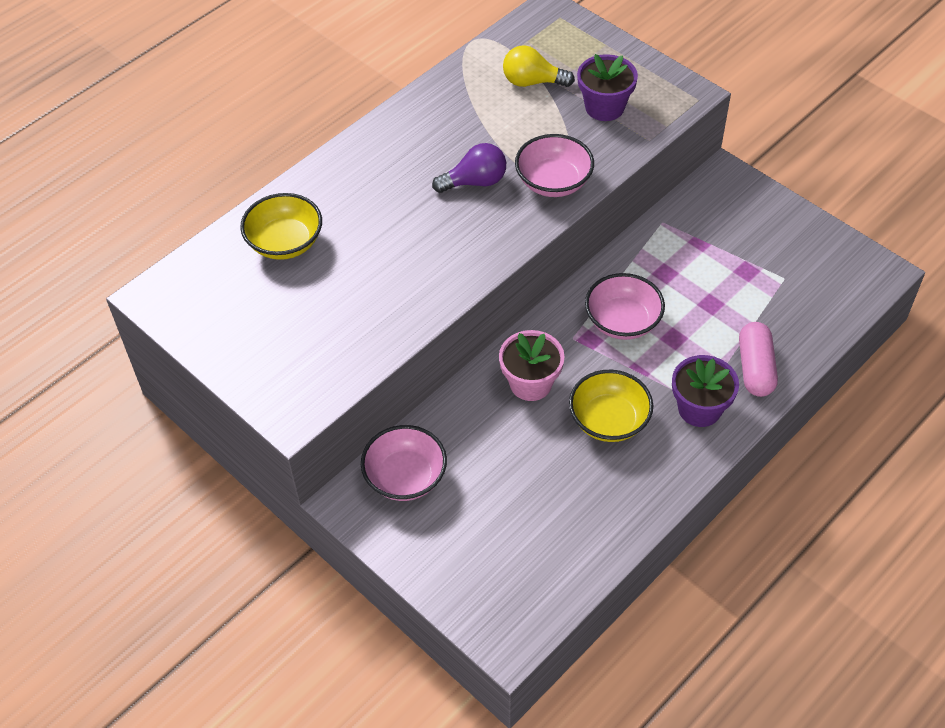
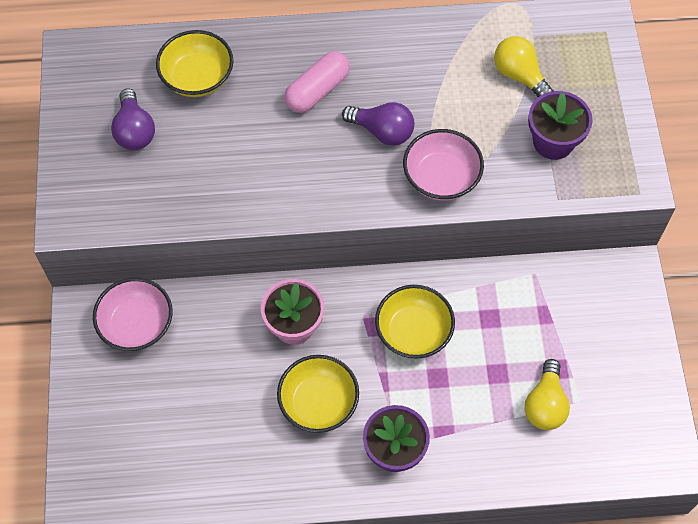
camera: 40 degrees right, 10 degrees up
pink bowl [585,273,665,340] -> yellow bowl [375,285,455,359]
pink capsule [739,322,778,397] -> pink capsule moved to [285,51,350,113]
none -> purple light bulb [111,88,155,150]
none -> yellow light bulb [524,359,570,430]

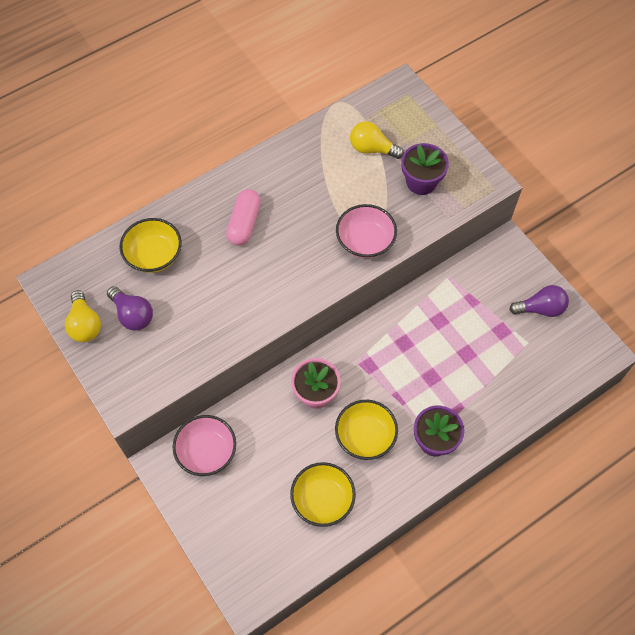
camera: 30 degrees left, 0 degrees up
purple light bulb [342,102,414,146] -> purple light bulb moved to [509,285,569,317]
yellow bowl [375,285,455,359] -> yellow bowl moved to [290,462,356,527]
yellow light bulb [524,359,570,430] -> yellow light bulb moved to [65,290,101,342]

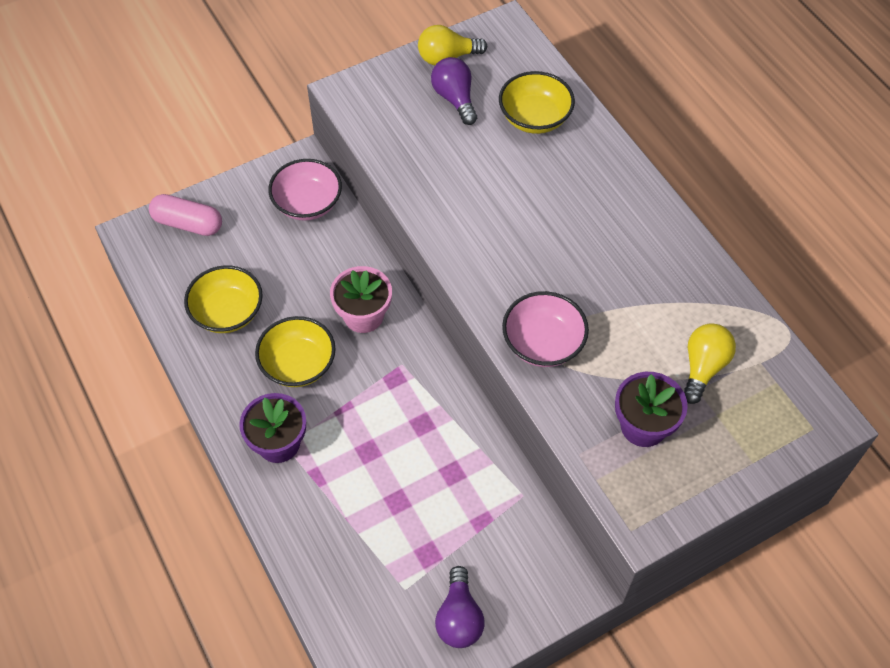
camera: 95 degrees right, 5 degrees down
purple light bulb [107,286,153,331] -> purple light bulb turned 105 degrees clockwise [431,57,477,125]
pink capsule [226,189,261,246] -> pink capsule moved to [149,194,222,236]

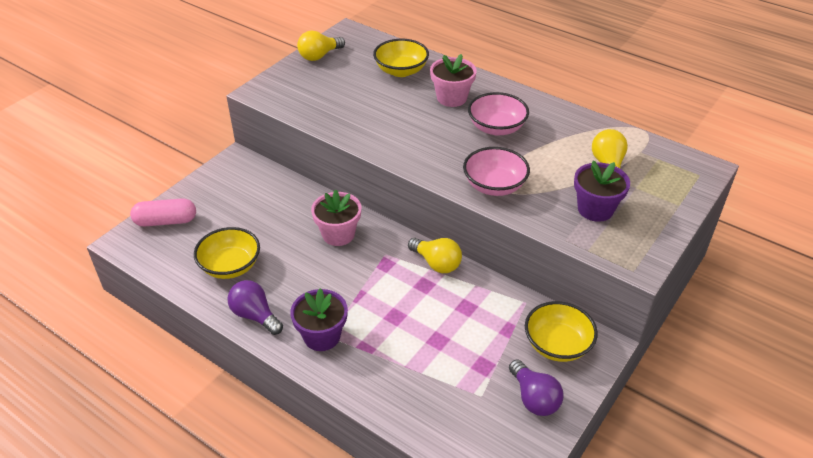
camera: 25 degrees left, 15 degrees down
yellow bowl [255,316,336,387] -> yellow bowl moved to [525,301,598,362]
pink bowl [268,159,342,221] -> pink bowl moved to [468,92,529,135]
purple light bulb [431,57,477,125] -> purple light bulb moved to [227,280,283,335]
none -> yellow light bulb [408,238,462,273]
none -> pink flower pot [430,54,477,107]

